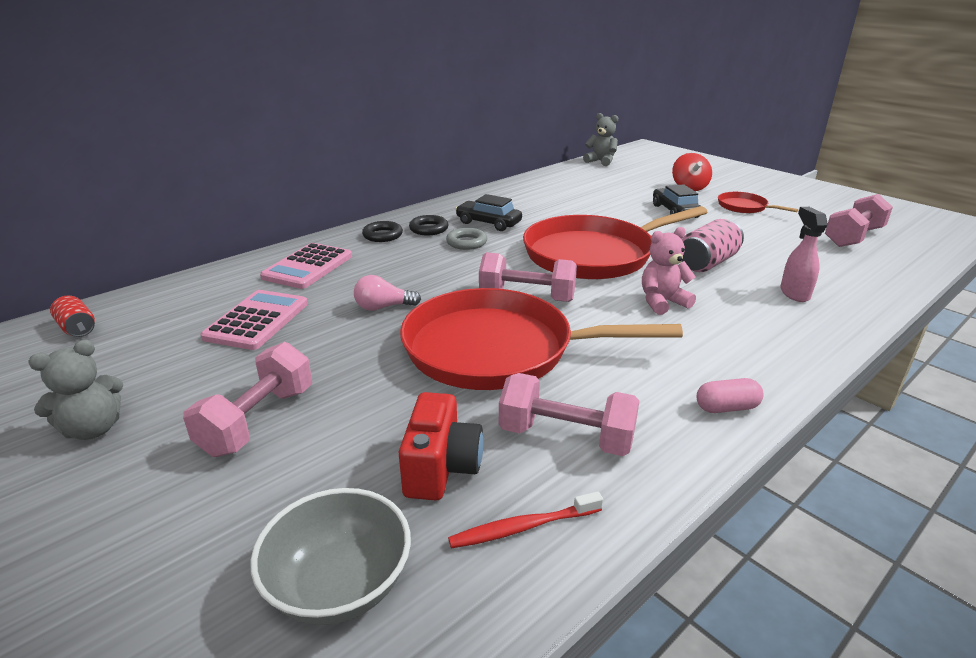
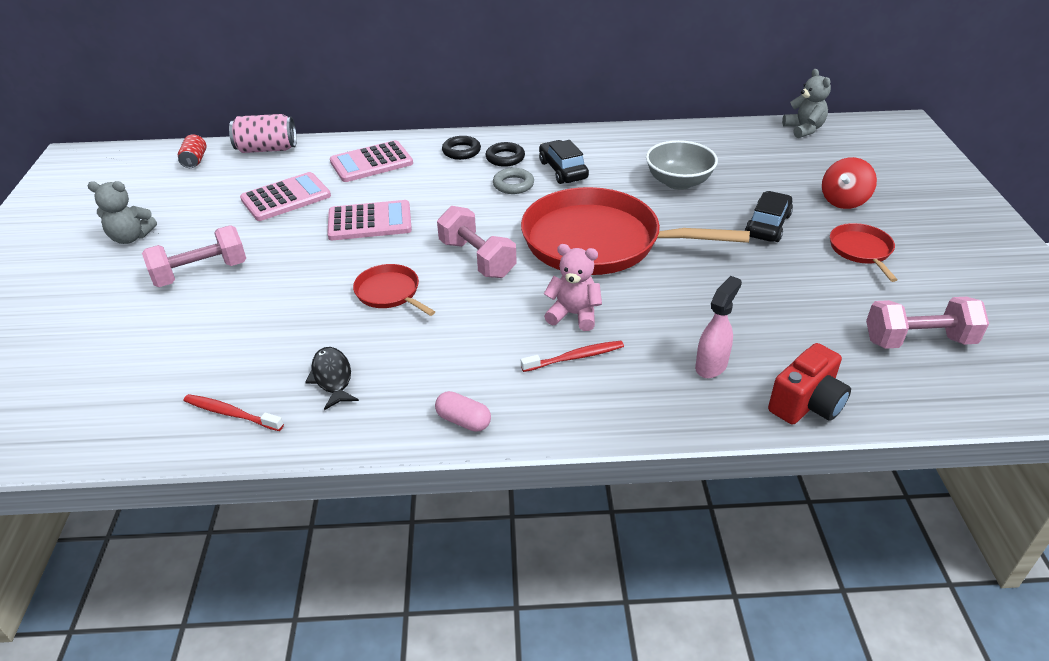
camera: 40 degrees right, 10 degrees up
grey bowl [250,488,411,625] -> grey bowl moved to [646,140,718,190]
pink light bulb [354,275,421,311] -> pink calculator [327,200,412,240]
red camera [399,392,484,501] -> red camera moved to [768,343,851,424]
red pan [400,288,683,390] -> red pan [353,264,435,316], size x0.44
pink dumbbell [499,373,639,456] -> black fish [305,347,359,410]
pink can [681,219,744,272] -> pink can moved to [229,114,297,153]
none -> red toothbrush [521,341,624,372]

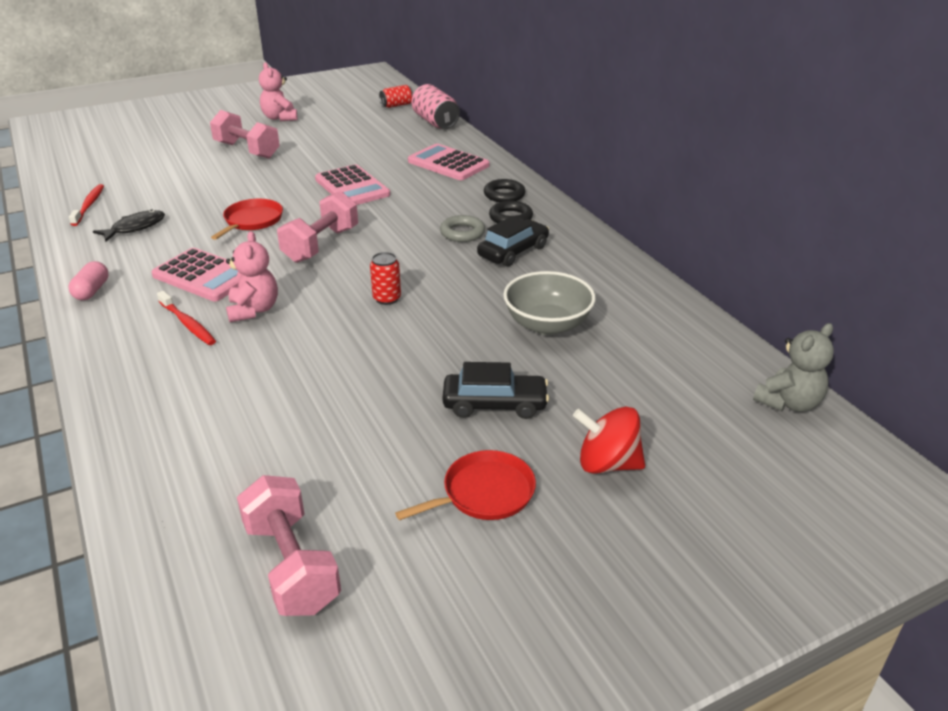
camera: 65 degrees right, 5 degrees down
grey teddy bear [87,181,157,244] -> pink teddy bear [259,62,298,121]
pink calculator [240,172,331,221] -> pink calculator moved to [151,248,239,301]
red pan [521,187,750,275] -> red can [370,252,401,305]
pink spray bottle [695,276,742,378] -> none
red camera [768,343,851,424] -> none

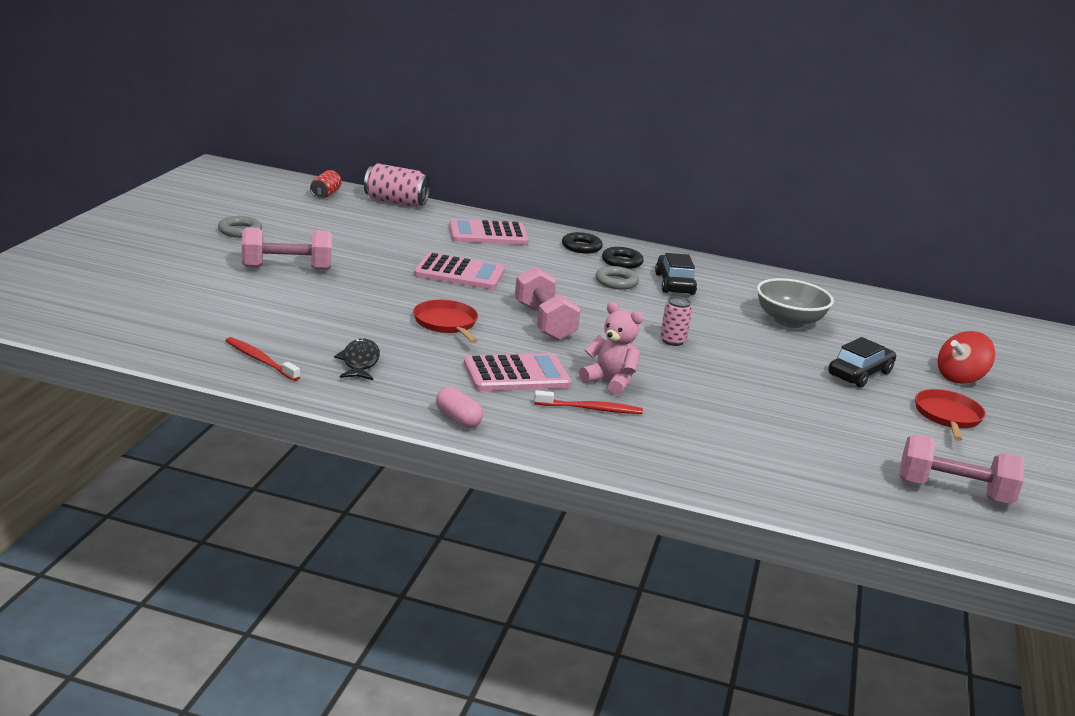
camera: 50 degrees left, 10 degrees down
pink teddy bear [259,62,298,121] -> grey ring [218,216,262,238]
red can [370,252,401,305] -> pink can [660,296,692,346]
grey teddy bear [753,323,834,412] -> none

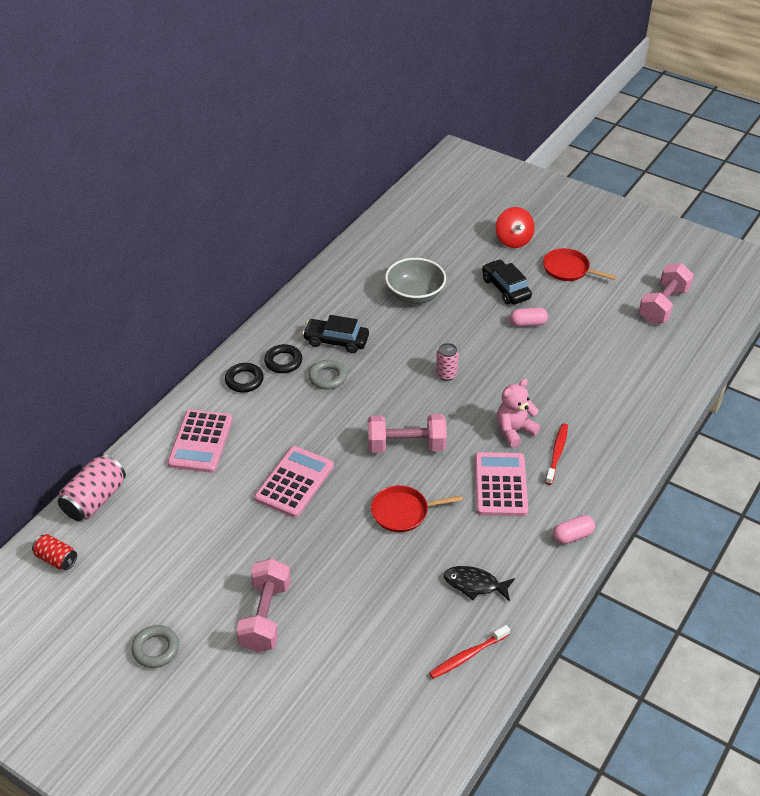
camera: 70 degrees left, 20 degrees up
none -> pink capsule [510,307,548,327]

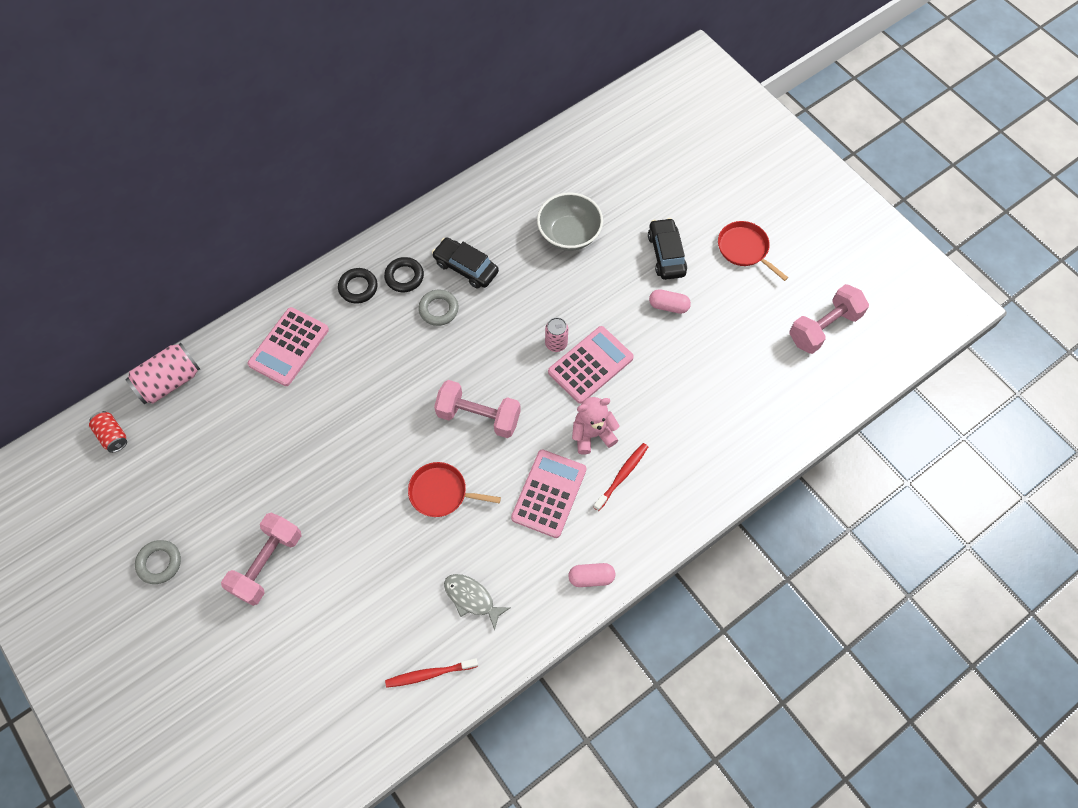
camera: 20 degrees right, 20 degrees up
pink calculator [254,446,334,518] -> pink calculator moved to [548,326,634,404]
black fish [444,566,515,601] -> grey fish [444,574,511,631]
red spinning top [496,207,534,248] -> none

